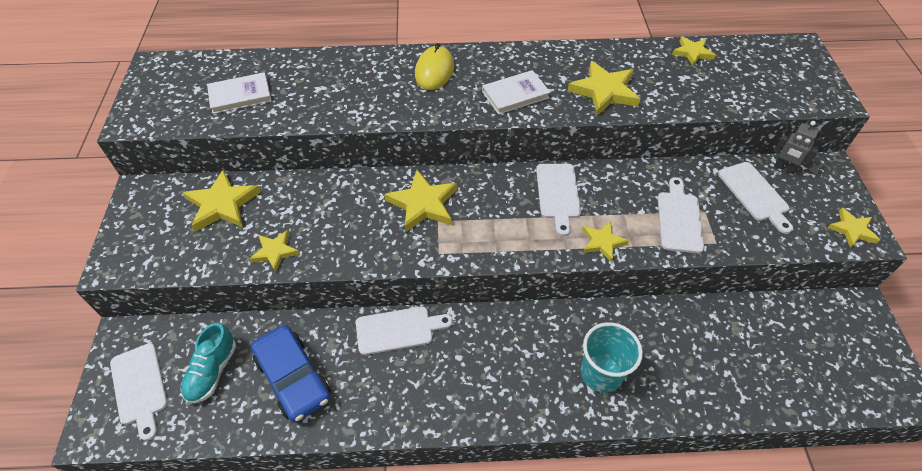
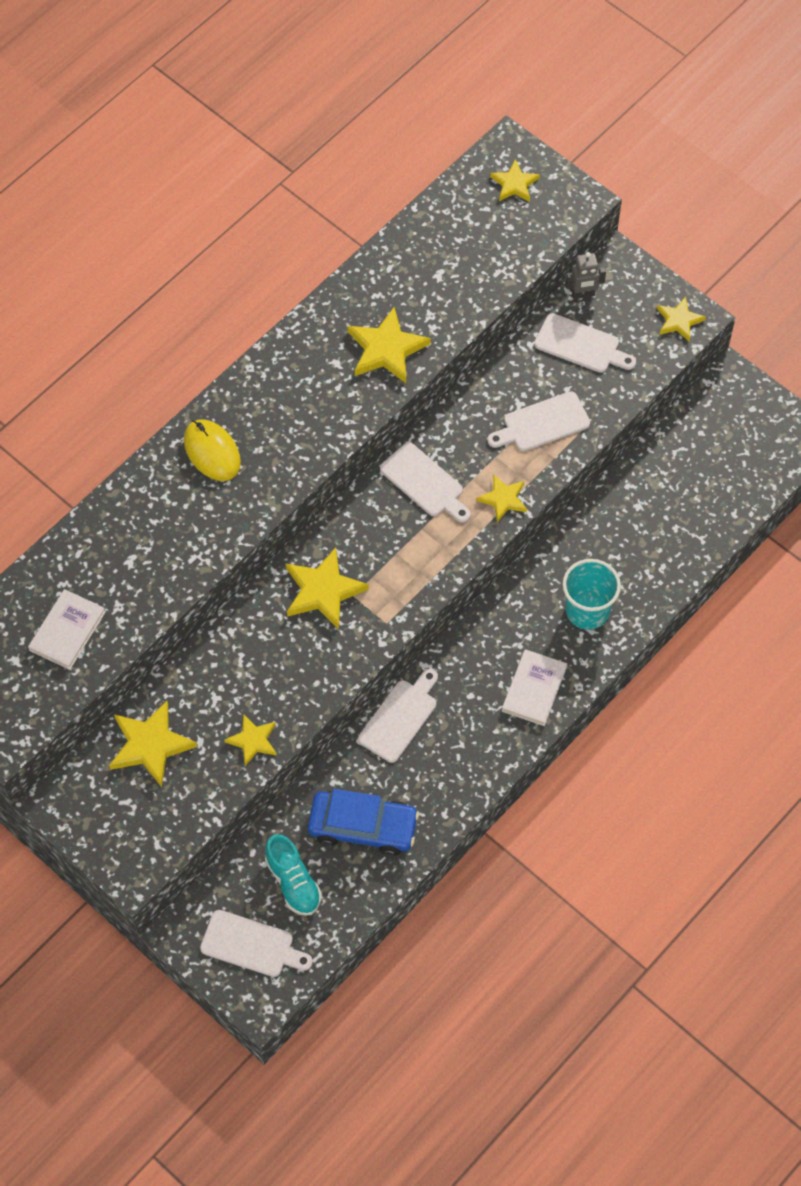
camera: 45 degrees left, 10 degrees up
white book [482,70,550,115] -> white book moved to [502,649,567,726]
white cutting board [658,177,704,253] -> white cutting board turned 75 degrees counterclockwise [487,391,590,451]
yellow star [672,36,715,66] -> yellow star moved to [490,159,540,202]

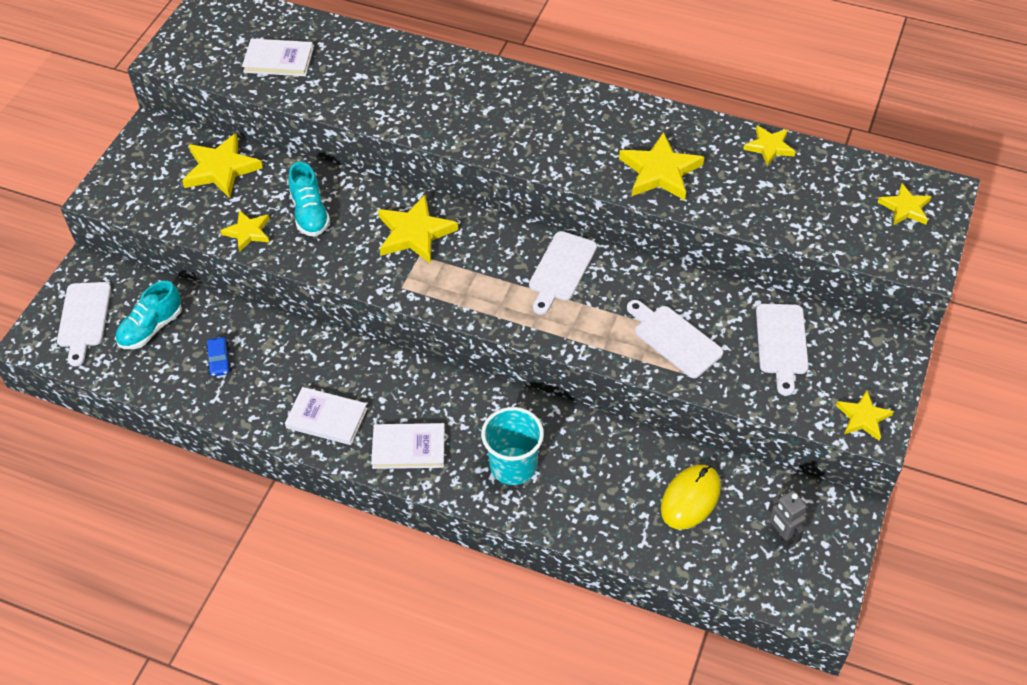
camera: 70 degrees right, 10 degrees down
yellow mouse [184,420,241,481] -> yellow mouse moved to [661,465,721,529]
blue car [308,789,419,856] -> blue car [206,337,232,377], size x0.44
white cutting board [358,669,438,763] -> none
yellow star [477,474,527,522] -> yellow star moved to [743,125,796,166]
grey robot [566,252,606,299] -> grey robot moved to [768,490,807,547]
none -> white book [285,387,368,445]
none -> turquoise shoe [288,162,330,237]

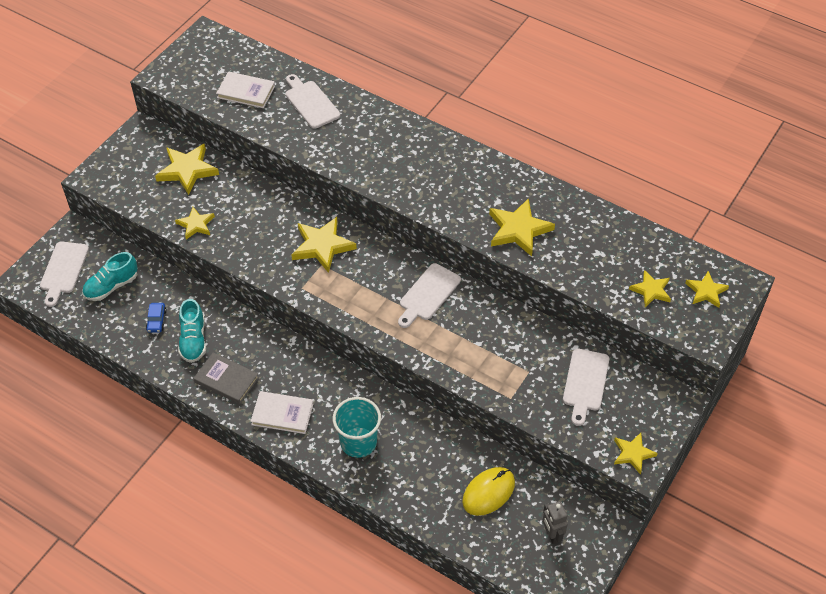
camera: 10 degrees right, 0 degrees up
white book [285,387,368,445] -> grey book [193,352,259,404]
turquoise shoe [288,162,330,237] -> turquoise shoe moved to [178,299,206,363]
white cutting board [627,300,723,378] -> white cutting board moved to [286,74,340,129]
yellow star [743,125,796,166] -> yellow star moved to [629,270,671,307]

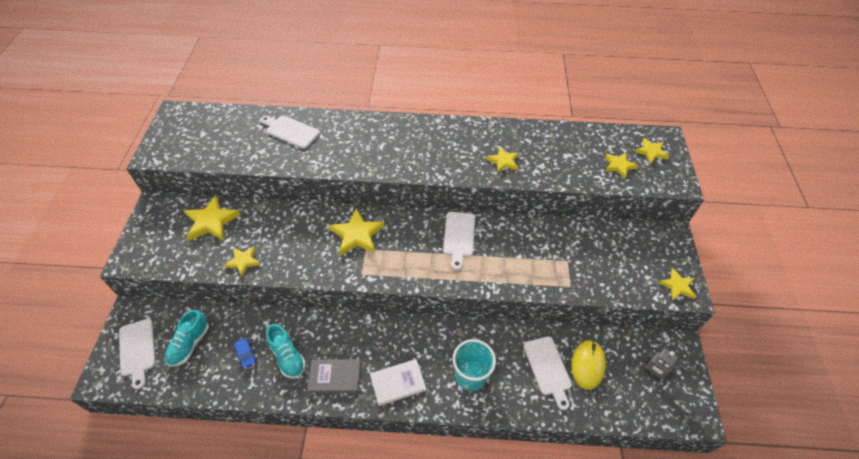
camera: 30 degrees left, 0 degrees up
white book [216,71,275,108] -> none
yellow star [489,198,555,256] -> yellow star [487,147,518,173], size x0.61
white cutting board [563,348,609,426] -> white cutting board moved to [523,337,572,410]

